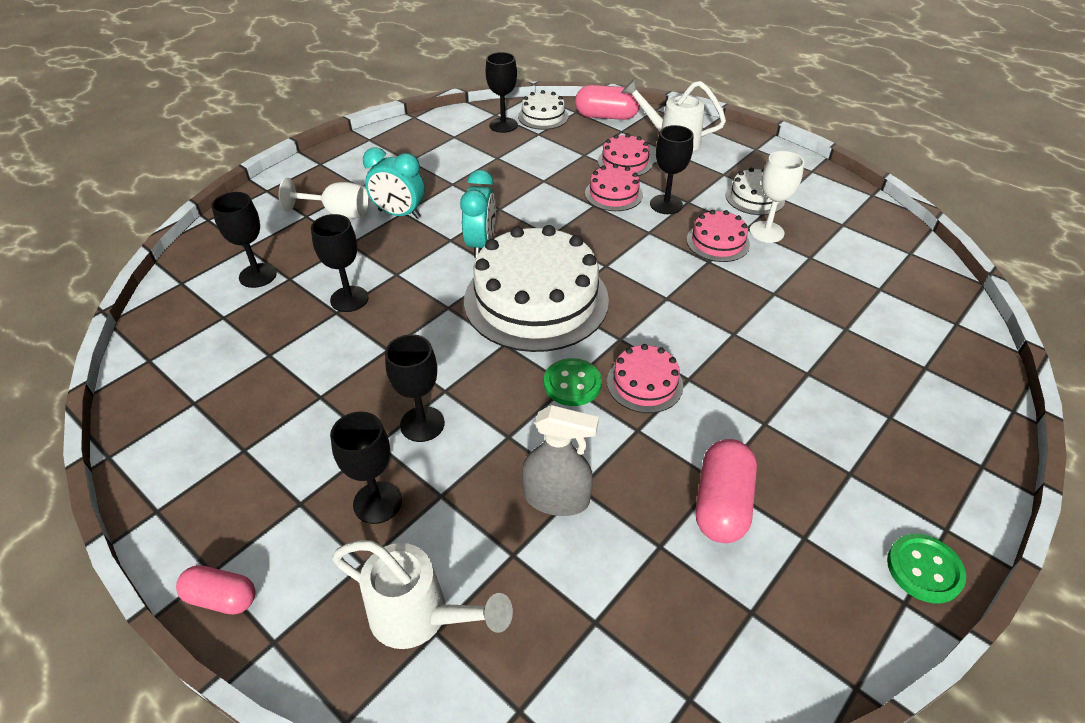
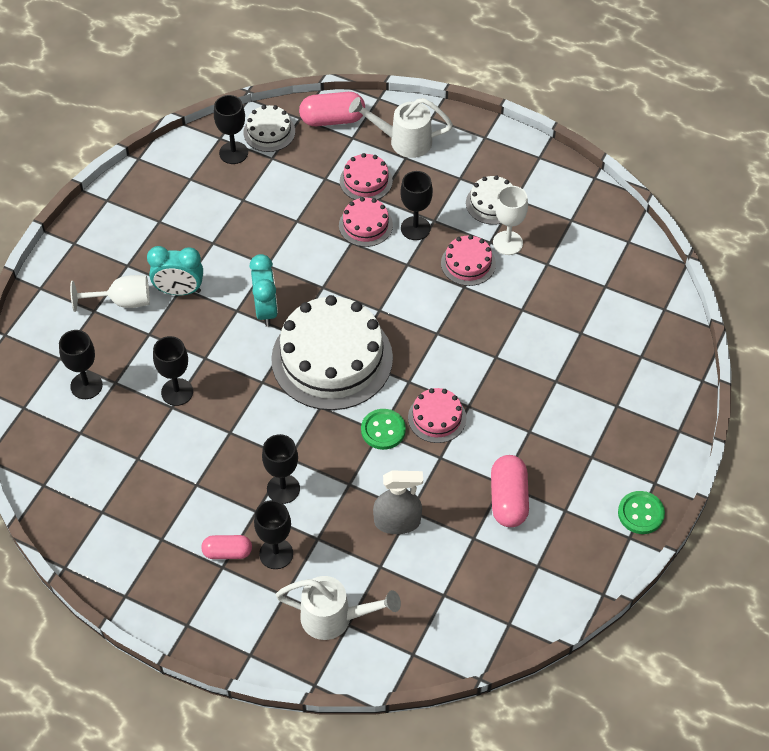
camera: 15 degrees left, 10 degrees up
pink capsule [176,565,256,614] -> pink capsule moved to [201,535,252,559]

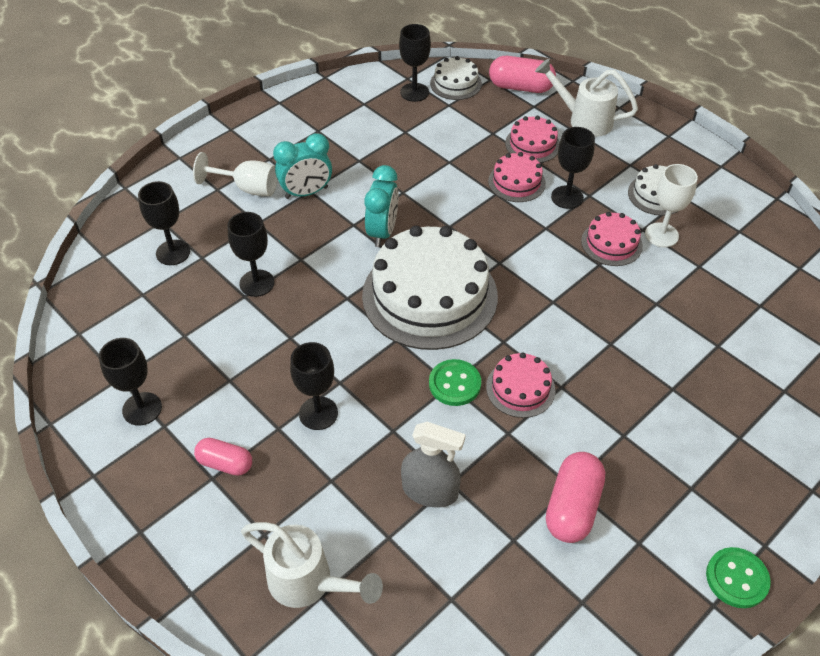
camera: 20 degrees right, 5 degrees down
turquoise clock [147,246,203,295] -> turquoise clock turned 45 degrees counterclockwise [273,133,332,199]
black goblet [254,500,293,569] -> black goblet moved to [99,338,162,426]

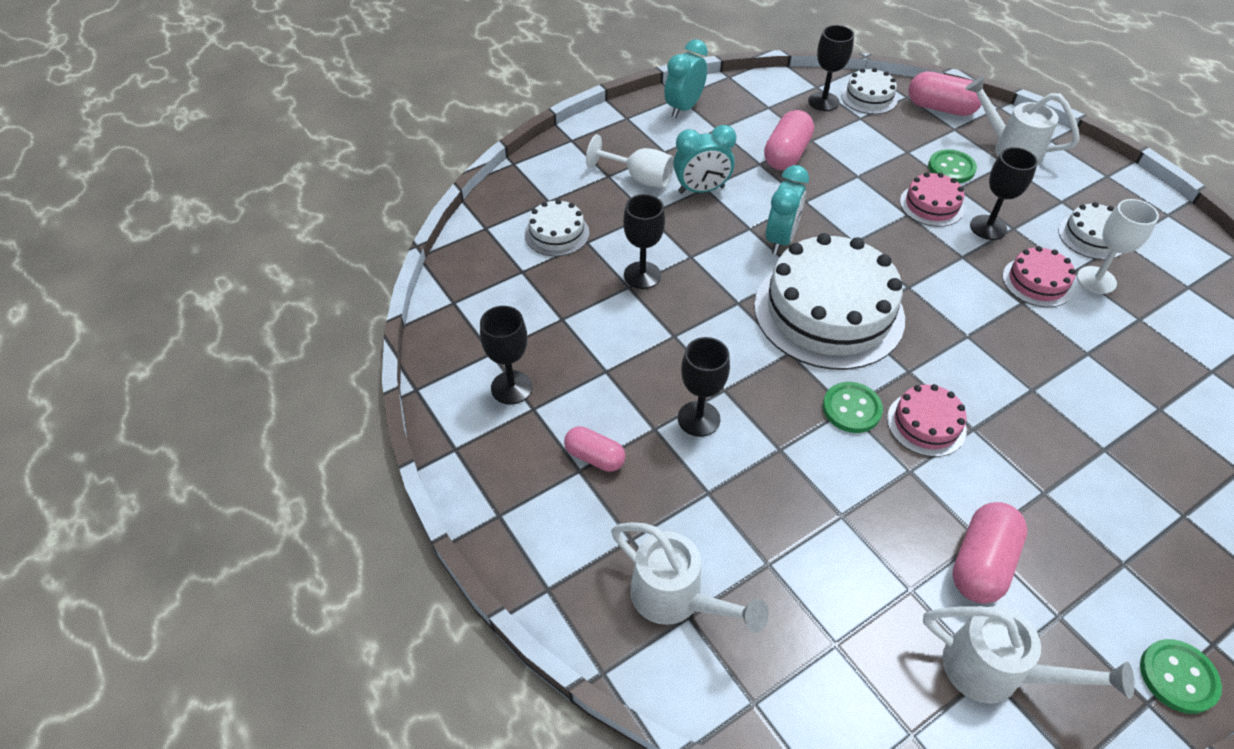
camera: 10 degrees right, 0 degrees up
black goblet [138,181,190,265] -> white cake [525,199,590,256]
grey spray bottle [401,422,466,508] -> none
pink cake [505,116,560,163] -> green button [928,149,977,183]
none -> turquoise clock [664,39,708,118]
none -> pink capsule [764,110,814,170]
none -> white watering can [923,606,1134,704]

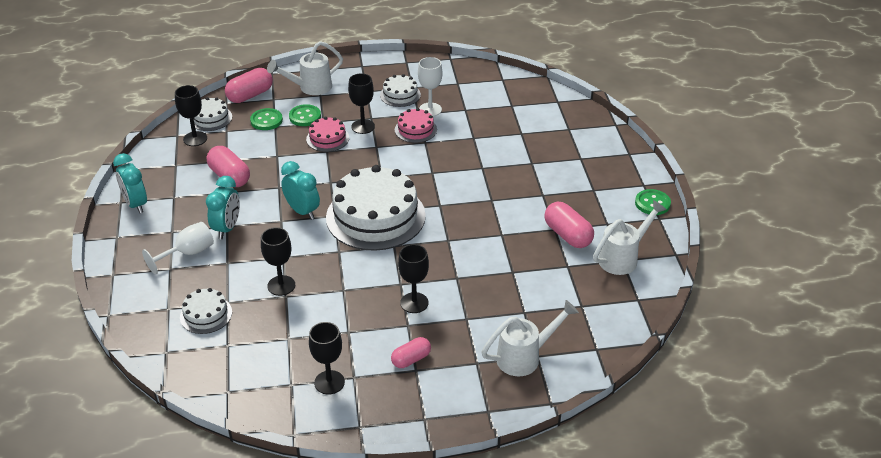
camera: 65 degrees left, 10 degrees down
green button [823,382,883,433] -> green button moved to [250,108,283,130]
pink cake [887,384,967,457] -> none

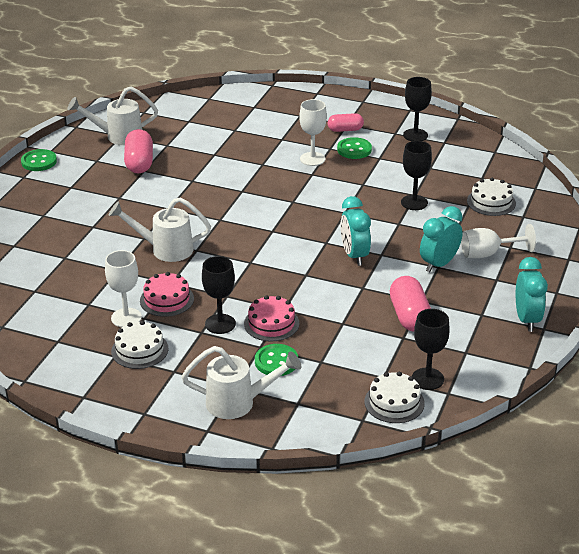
camera: 150 degrees left, 5 degrees down
pink capsule [225,68,273,103] -> none
green button [250,108,283,130] -> green button moved to [337,137,372,159]
white cake [326,165,426,251] -> none
black goblet [398,244,429,313] -> white goblet [299,99,327,166]
white watering can [481,300,579,376] -> white watering can moved to [108,197,211,262]

